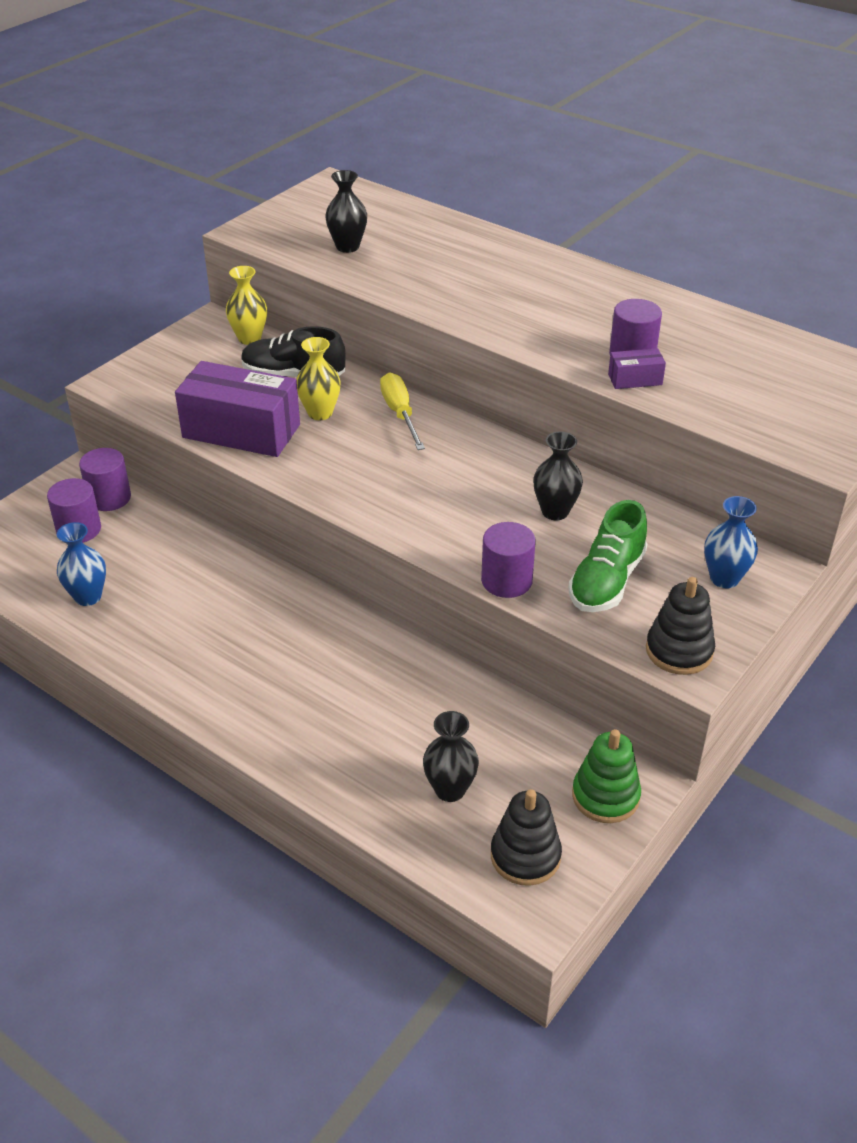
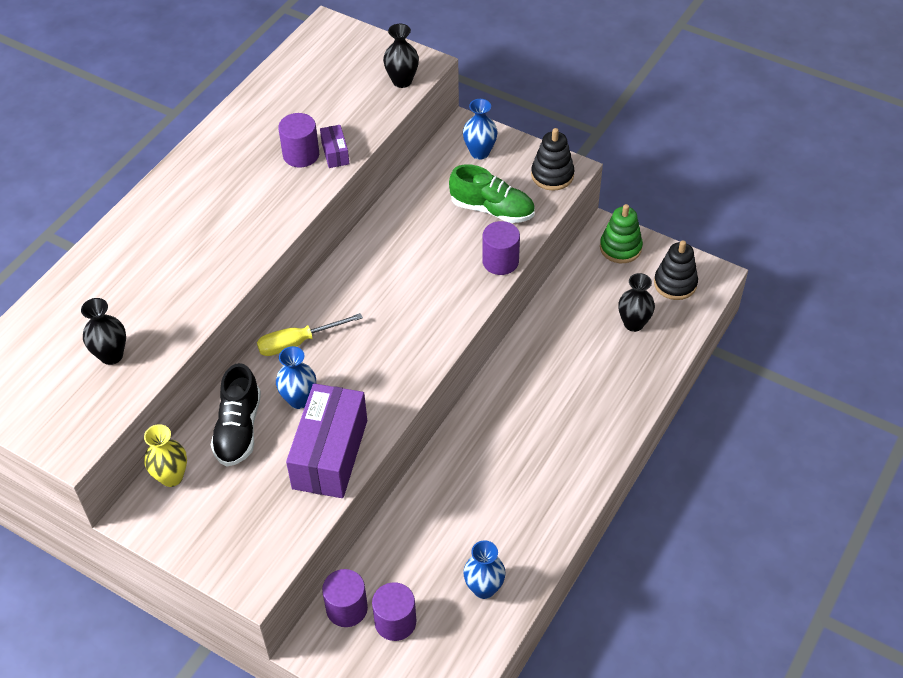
camera: 95 degrees left, 10 degrees up
yellow vase [296,337,341,420] -> blue vase [276,346,316,409]
black vase [533,431,583,520] -> black vase moved to [383,24,419,88]

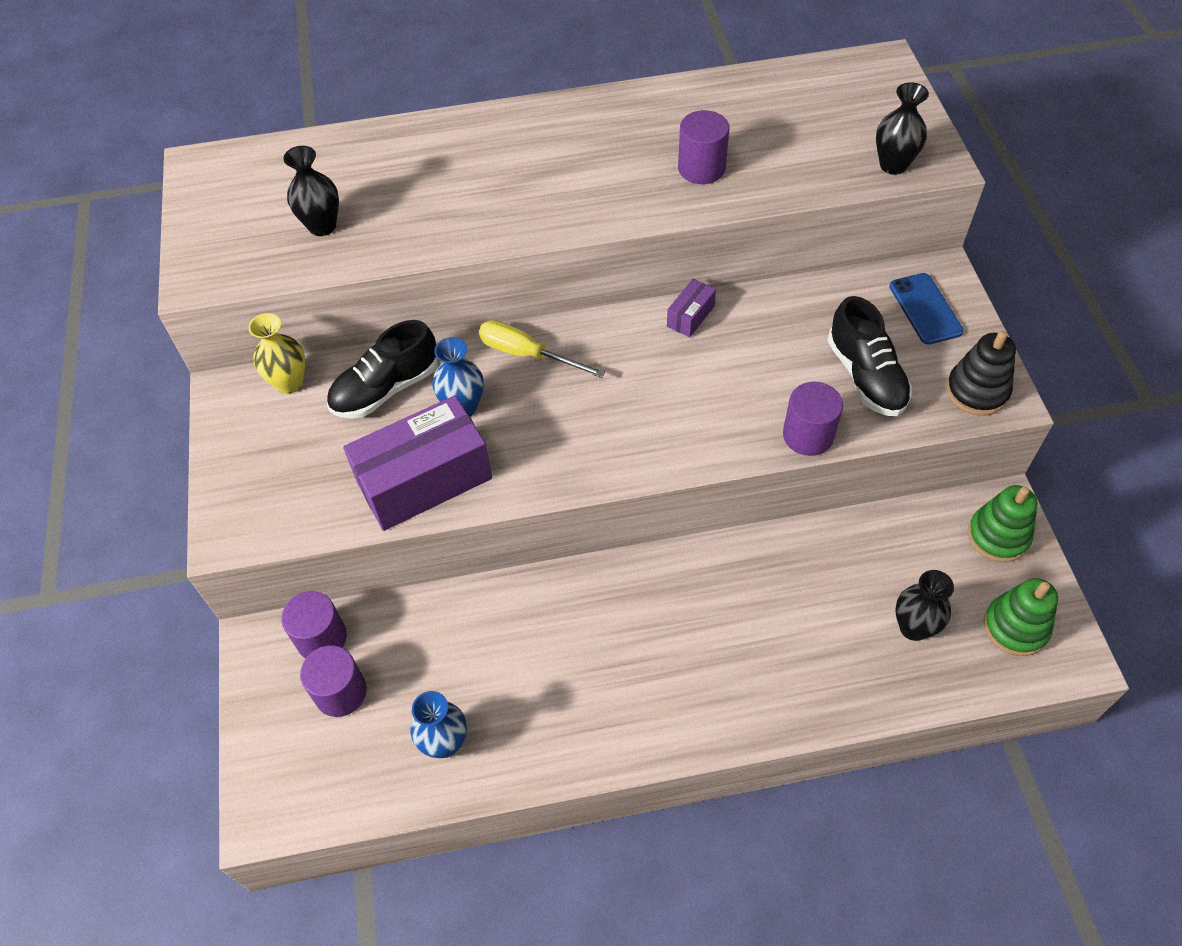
camera: 50 degrees right, 5 degrees up
purple box [320,125,349,168] -> purple box moved to [667,279,716,337]
green shoe [449,164,535,223] -> black shoe [828,296,912,416]
blue vase [463,99,498,160] -> blue phone [890,273,964,345]
black stacking toy [654,240,698,300] -> green stacking toy [984,578,1058,656]

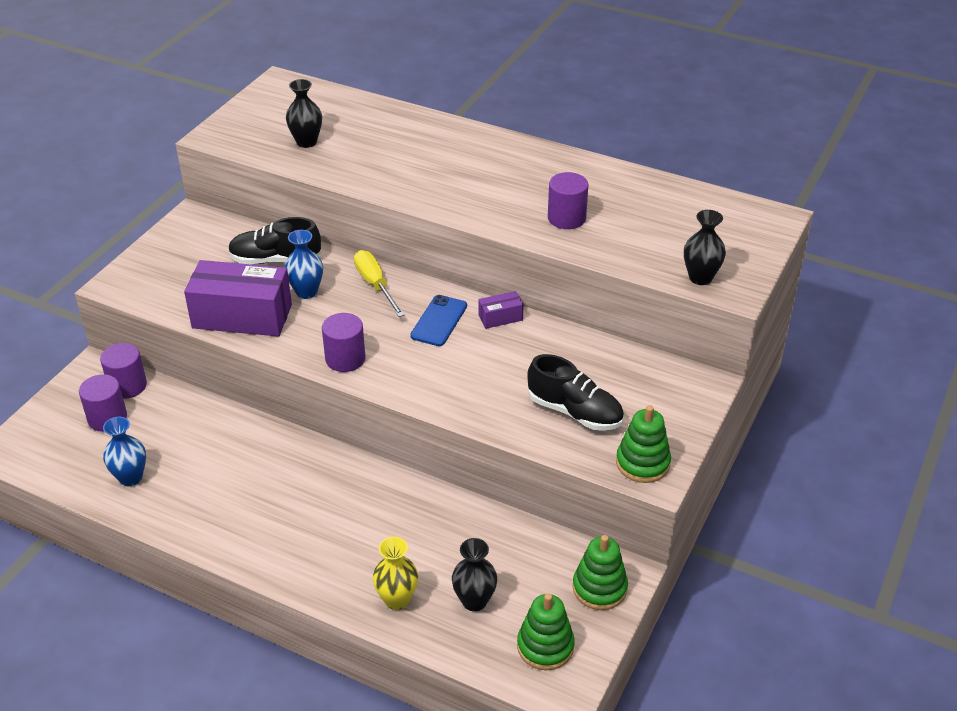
camera: 35 degrees right, 15 degrees down
yellow vase [249,313,305,394] -> yellow vase moved to [373,537,418,610]
purple cylinder [783,382,843,456] -> purple cylinder moved to [322,313,365,372]
black shoe [828,296,912,416] -> black shoe turned 75 degrees counterclockwise [527,354,624,431]
blue phone [890,273,964,345] -> blue phone moved to [410,295,467,346]
black stacking toy [946,331,1016,415] -> green stacking toy [616,405,671,483]

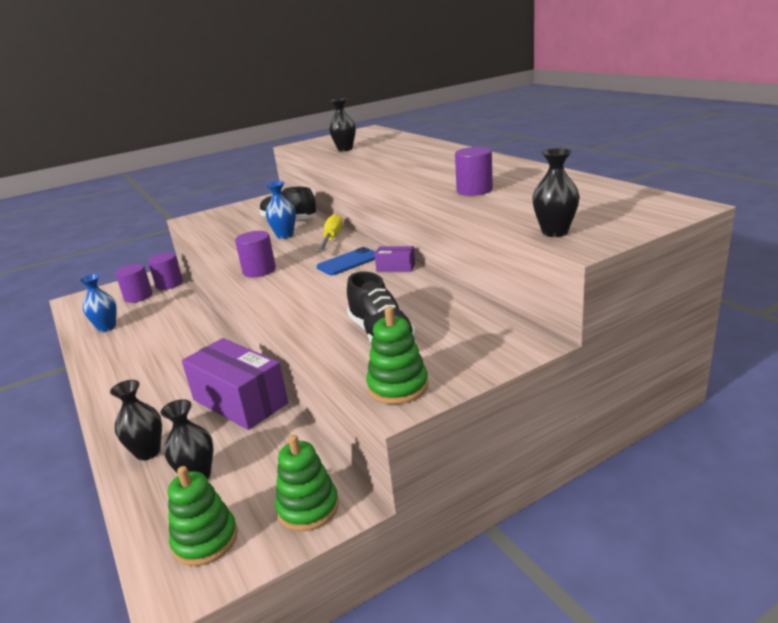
camera: 35 degrees right, 15 degrees down
purple box [184,260,292,336] -> purple box moved to [182,338,288,430]
yellow vase [373,537,418,610] -> black vase [110,380,162,461]

